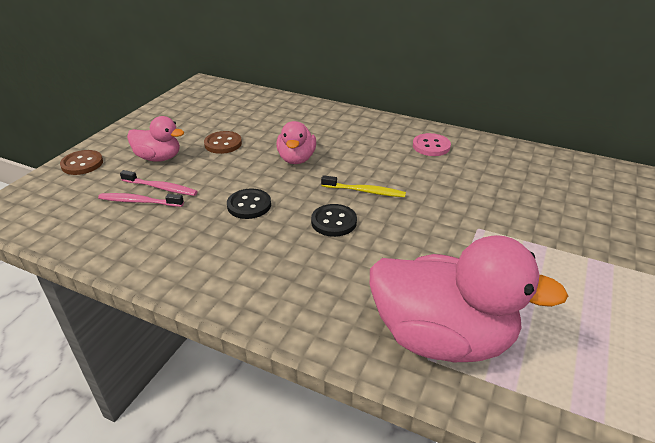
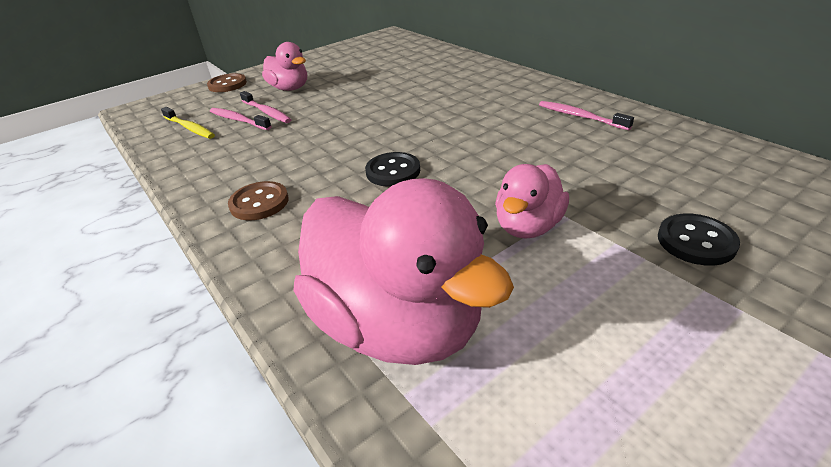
camera: 30 degrees right, 0 degrees up
brown button [204,131,242,154] -> brown button moved to [228,181,289,220]
black button [227,189,271,219] -> black button moved to [658,213,740,266]
pink duck [276,121,316,164] -> pink duck moved to [495,164,569,239]
yellow toothbrush [321,175,406,197] -> yellow toothbrush moved to [161,107,215,139]
pink button [413,133,451,156] -> pink toothbrush [539,101,634,130]

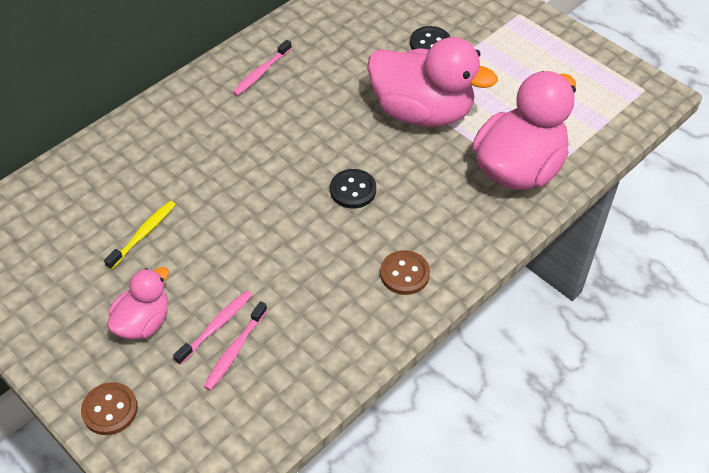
camera: 100 degrees left, 15 degrees up
yellow toothbrush [161,107,215,139] -> yellow toothbrush moved to [104,201,176,270]
pink duck [495,164,569,239] -> pink duck [367,37,498,127], size x1.86

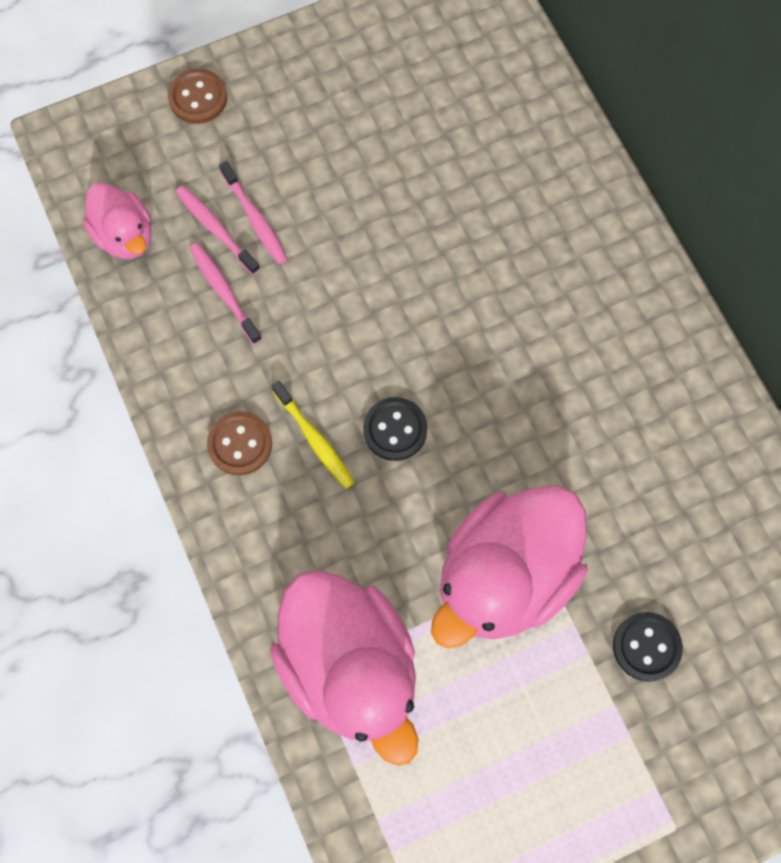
camera: 110 degrees right, 20 degrees up
yellow toothbrush [104,201,176,270] -> yellow toothbrush moved to [271,381,355,489]
pink duck [107,267,169,340] -> pink duck moved to [83,183,152,259]
pink toothbrush [233,40,292,96] -> pink toothbrush moved to [189,243,262,344]

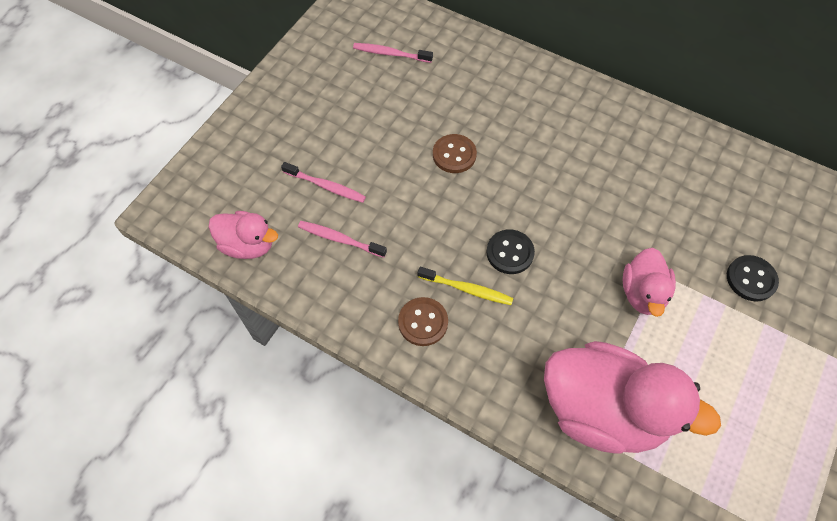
camera: 35 degrees left, 10 degrees down
brown button [168,69,227,124] -> brown button moved to [433,134,477,173]
pink toothbrush [176,186,260,275] -> pink toothbrush moved to [353,43,433,63]
pink duck [431,485,587,649] -> pink duck [623,248,676,317], size x0.54

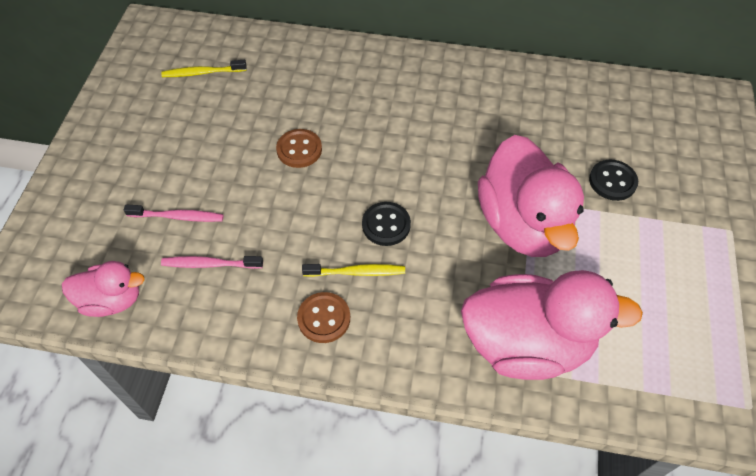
camera: 20 degrees left, 5 degrees down
pink toothbrush [353,43,433,63] -> yellow toothbrush [161,60,247,77]
pink duck [623,248,676,317] -> pink duck [478,135,584,257], size x1.86

